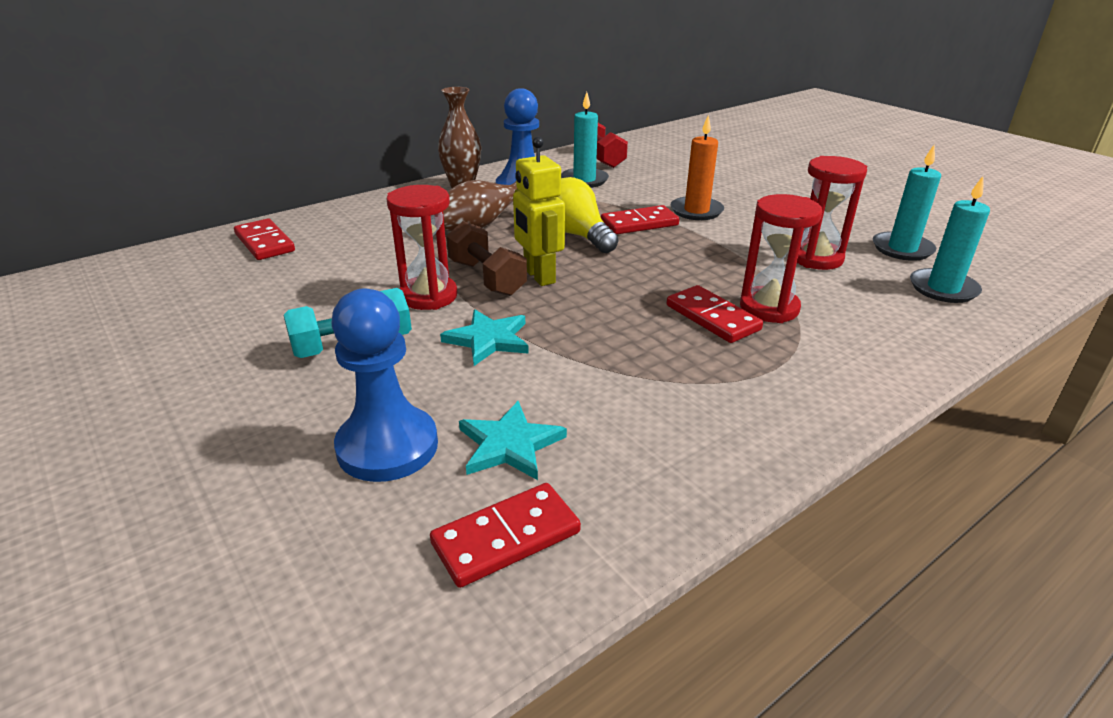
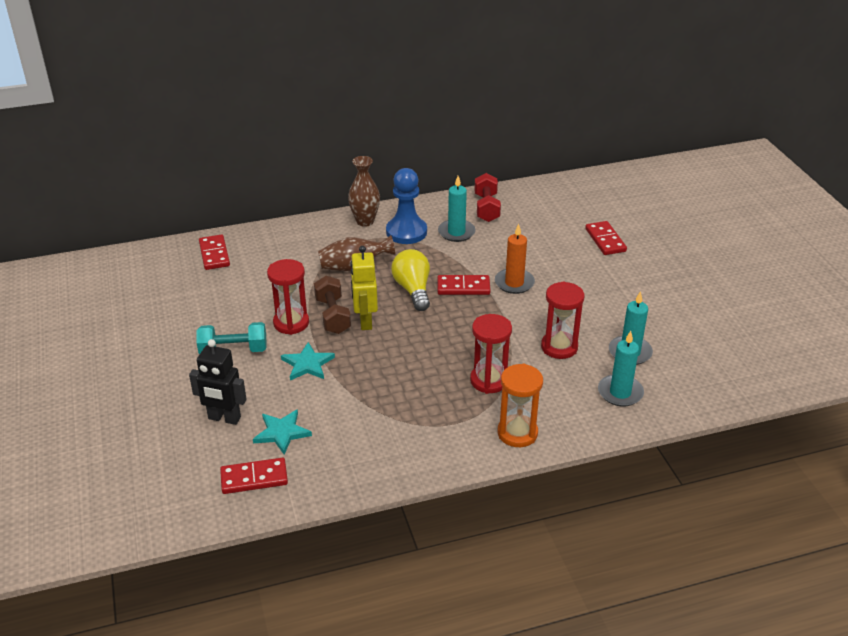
camera: 20 degrees right, 5 degrees up
blue pawn [331,288,438,482] -> black robot [189,339,247,425]
red domino [667,285,763,343] -> red domino moved to [585,221,627,255]
none -> orange hourglass [498,364,543,447]

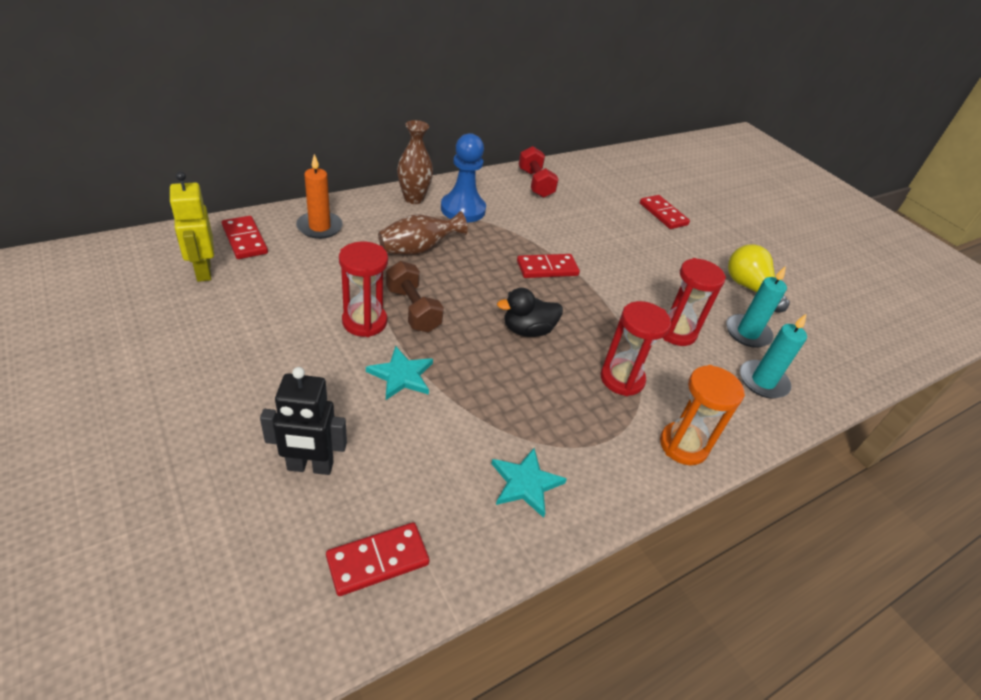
camera: 20 degrees left, 5 degrees up
turquoise dumbbell [197,322,267,354] -> none
turquoise star [253,409,312,455] -> turquoise star moved to [491,448,567,518]
yellow robot [350,246,378,330] -> yellow robot moved to [169,172,214,282]
yellow light bulb [391,249,430,311] -> yellow light bulb moved to [728,244,790,312]
turquoise candle [438,176,475,242] -> none
orange candle [495,224,535,294] -> orange candle moved to [296,154,343,239]
none -> black duck [497,288,563,337]

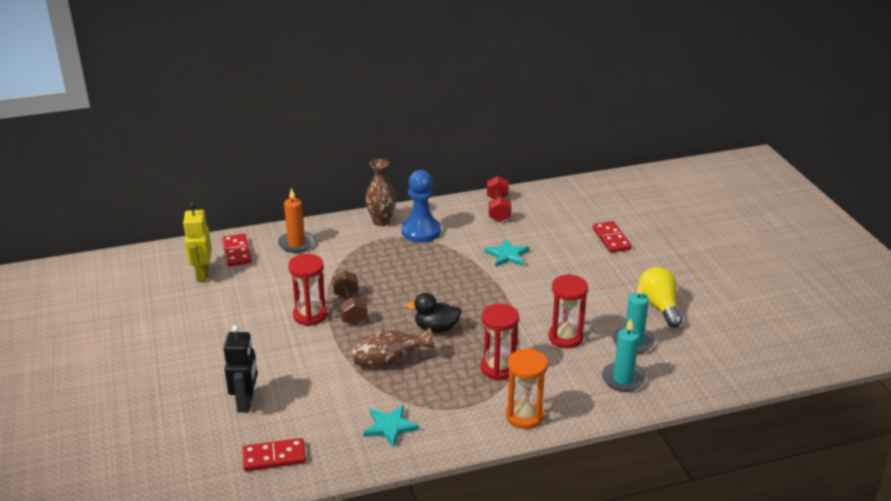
camera: 20 degrees right, 10 degrees down
black robot [260,367,347,475] -> black robot turned 105 degrees counterclockwise [224,325,257,413]
turquoise star [366,346,433,400] -> turquoise star moved to [484,238,529,267]
brown vase [378,211,468,255] -> brown vase moved to [351,327,435,367]
red domino [517,254,580,278] -> none

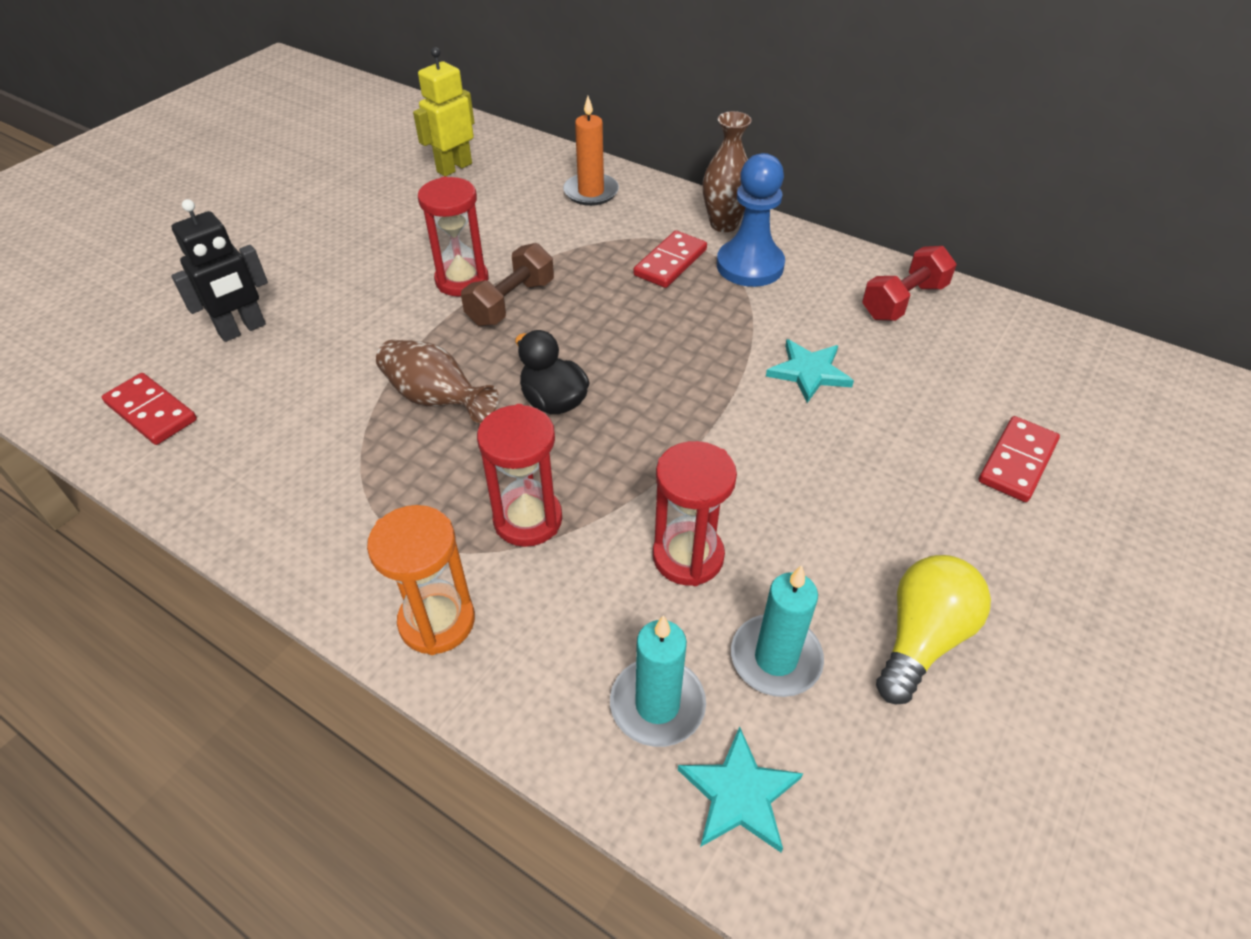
camera: 50 degrees right, 15 degrees up
red domino [222,234,252,266] -> red domino moved to [633,230,707,288]
turquoise star [363,405,419,447] -> turquoise star moved to [678,727,803,852]

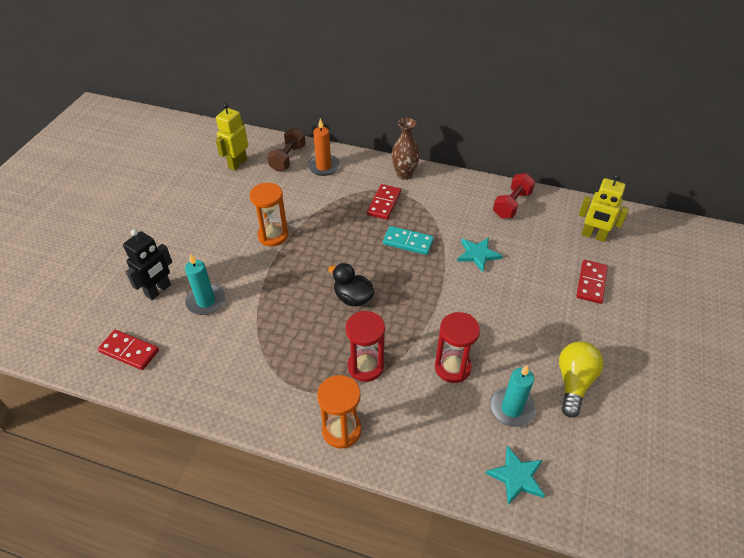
camera: 15 degrees left, 0 degrees up
brown vase [376,340,499,423] -> none
red hourglass [418,177,488,296] -> orange hourglass [250,183,288,247]
brown dumbbell [461,243,554,326] -> brown dumbbell moved to [267,127,306,172]
turquoise candle [610,615,706,747] -> turquoise candle moved to [185,254,225,315]
blue pawn [717,153,785,287] -> none
none -> turquoise domino [383,226,434,255]
none -> yellow robot [578,174,629,242]

